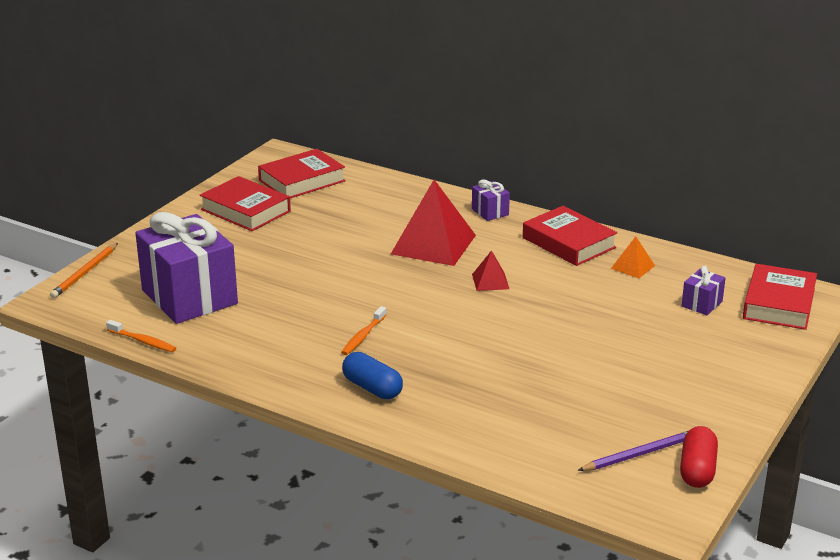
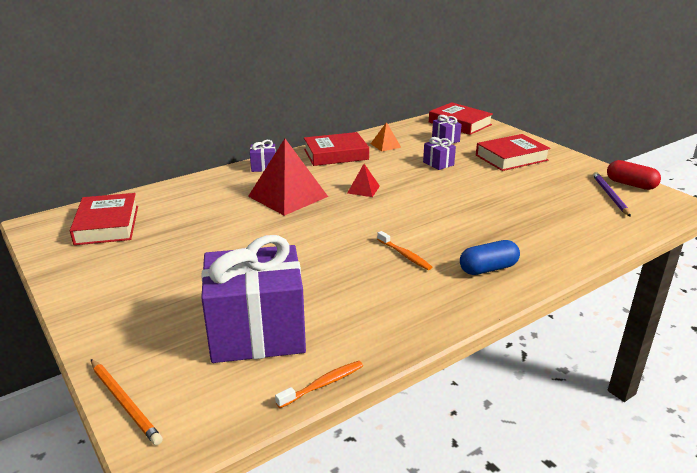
camera: 65 degrees left, 0 degrees up
red book [200,176,291,231] -> red book moved to [476,134,550,171]
none -> purple gift [423,137,456,170]

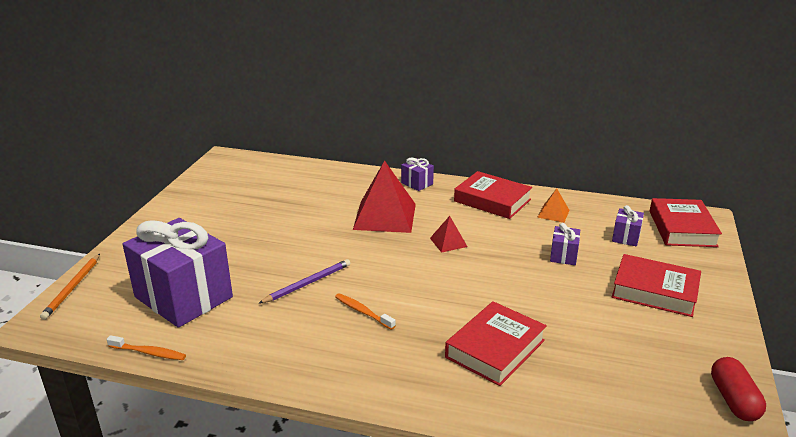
camera: 50 degrees right, 0 degrees up
red book [70,193,138,245] -> red book moved to [445,301,547,386]
orange toothbrush [377,231,432,270] -> orange toothbrush turned 120 degrees clockwise [335,293,395,330]
blue capsule [460,240,520,275] -> none
purple pencil [593,172,631,217] -> purple pencil moved to [258,259,350,304]

